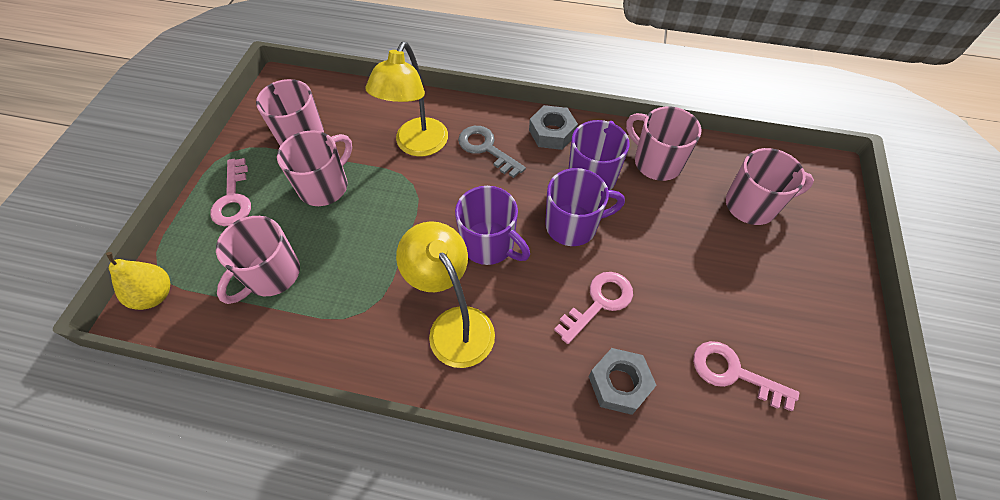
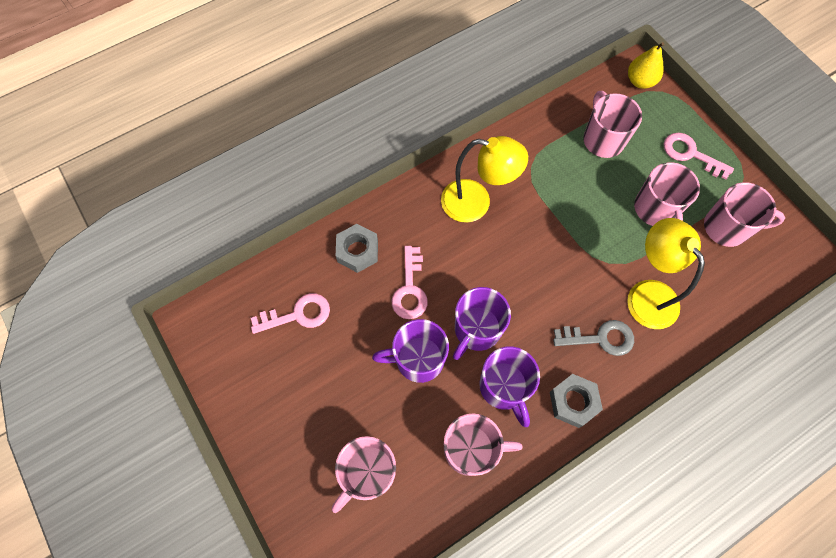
camera: 135 degrees right, 10 degrees up
purple mug [455,186,530,265] -> purple mug moved to [372,319,449,383]

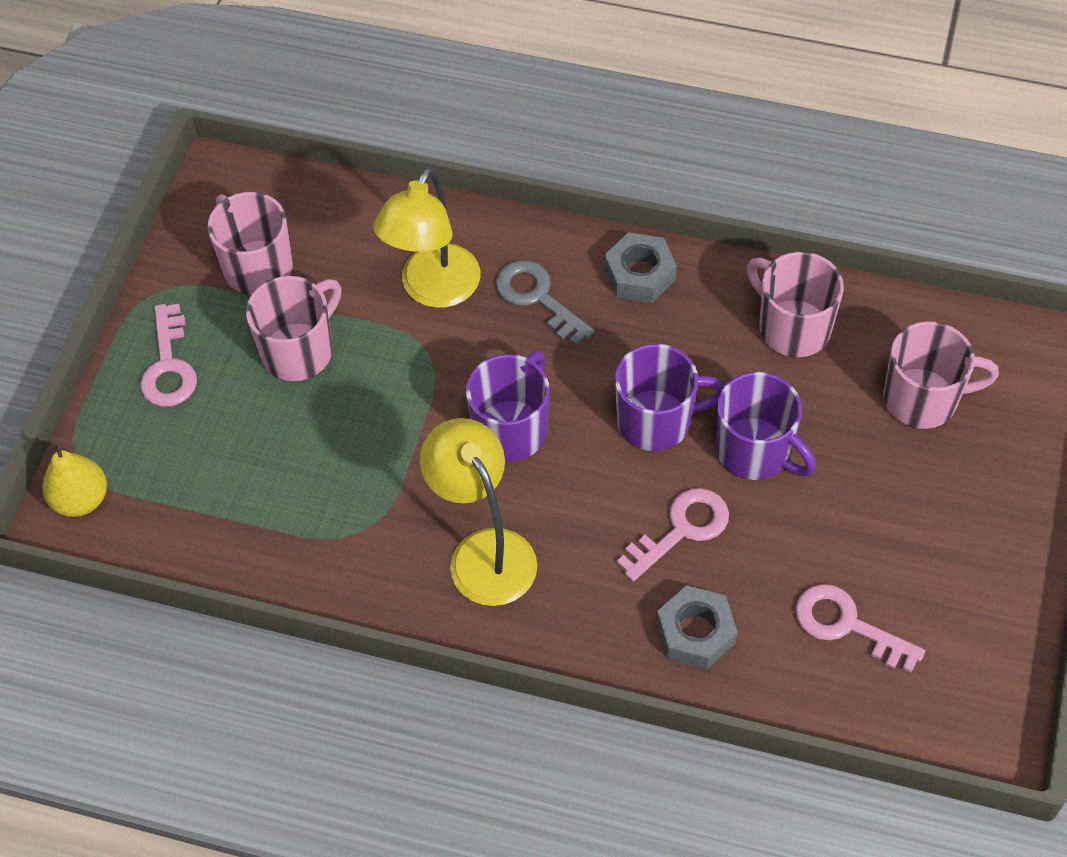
camera: 130 degrees left, 10 degrees down
purple mug [479,346,540,427] -> purple mug moved to [466,351,550,462]
pink mug [583,91,642,158] -> none

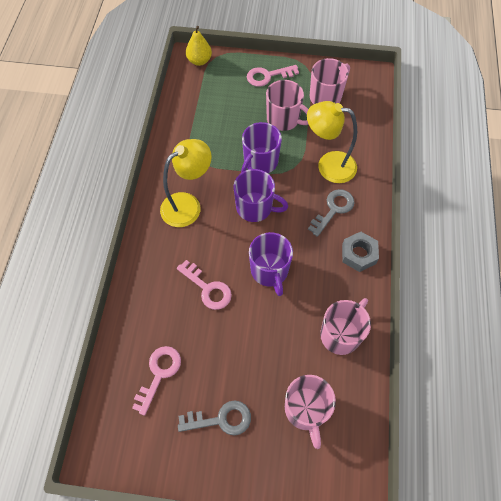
camera: 80 degrees right, 5 degrees up
grey nut [656,585,737,670] -> none
purple mug [716,372,816,480] -> purple mug moved to [241,122,282,173]
none -> grey key [178,400,251,435]

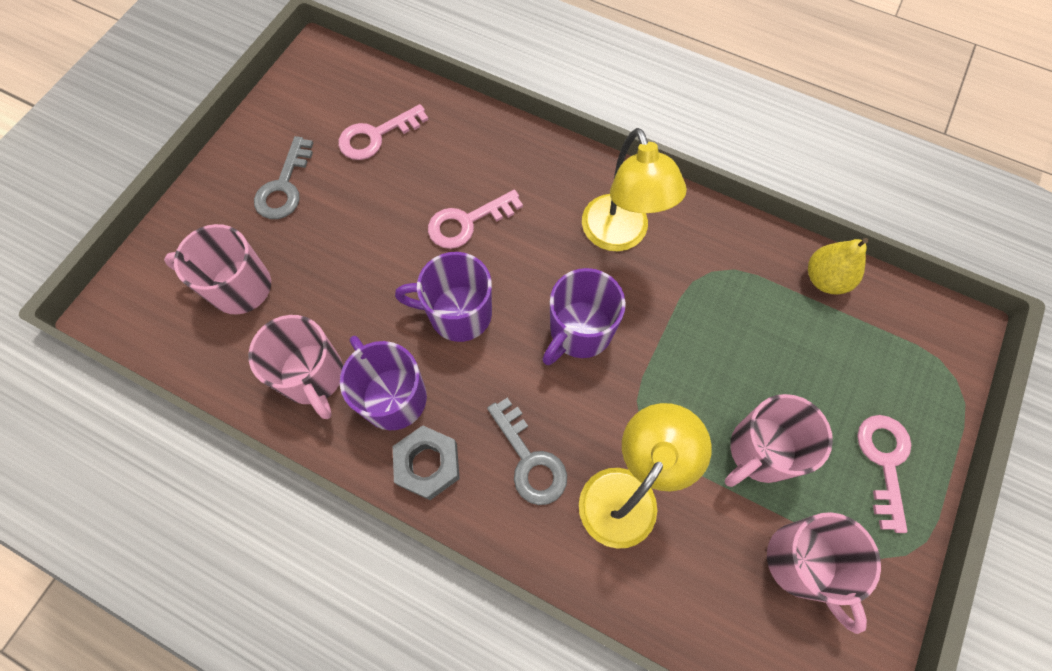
camera: 110 degrees right, 5 degrees up
pink key [132,346,181,416] -> pink key turned 105 degrees clockwise [338,104,429,160]
yellow pear [186,26,212,66] -> yellow pear moved to [808,238,868,295]
purple mug [241,122,282,173] -> purple mug moved to [340,336,427,430]

